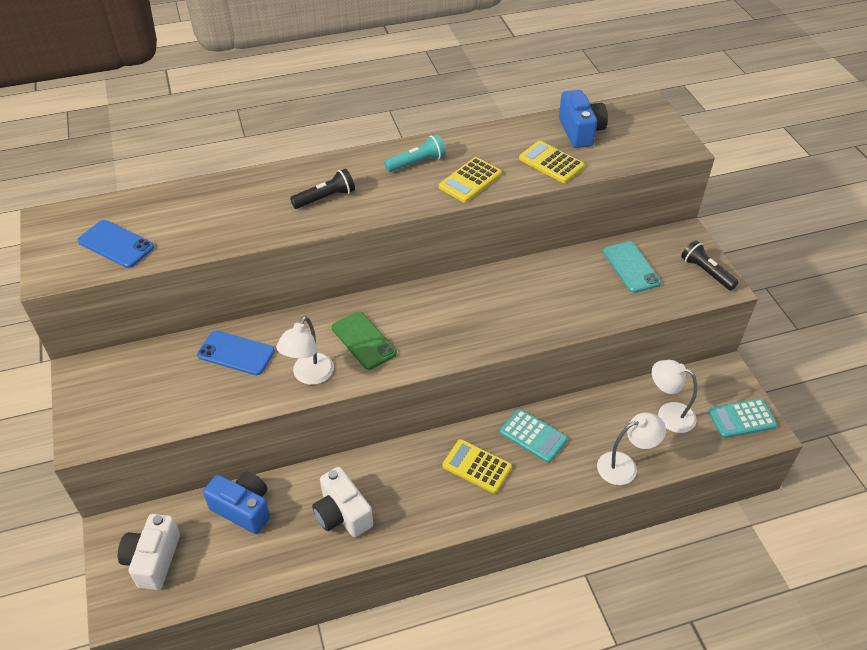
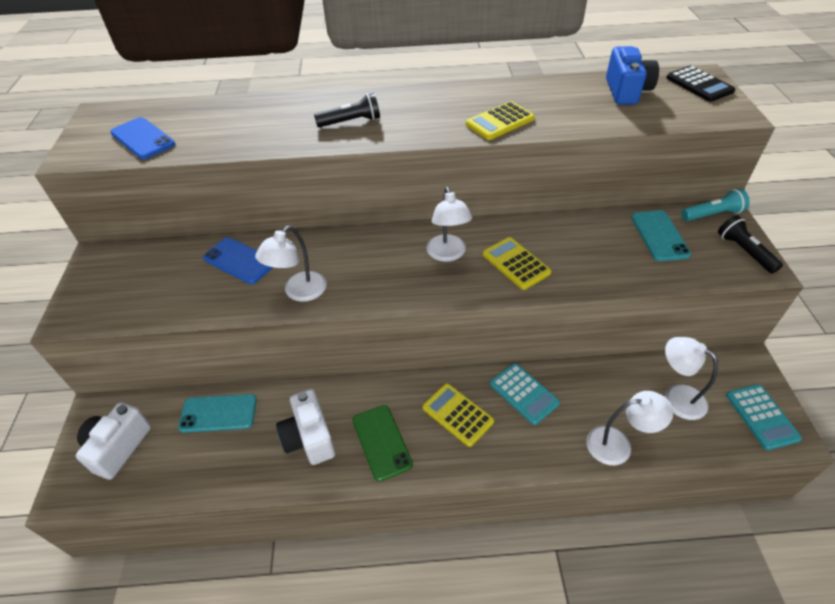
camera: 15 degrees right, 0 degrees up
blue camera [203,471,270,534] -> turquoise phone [178,394,257,433]
green phone [332,311,397,370] -> green phone moved to [353,405,413,482]
turquoise flashlight [384,134,446,172] -> turquoise flashlight moved to [681,189,750,221]
yellow calculator [519,141,585,183] -> yellow calculator moved to [483,237,551,290]
turquoise calculator [708,398,777,438] -> turquoise calculator turned 105 degrees counterclockwise [726,384,802,450]
none -> white lamp [427,187,472,262]
none -> black calculator [666,65,735,102]

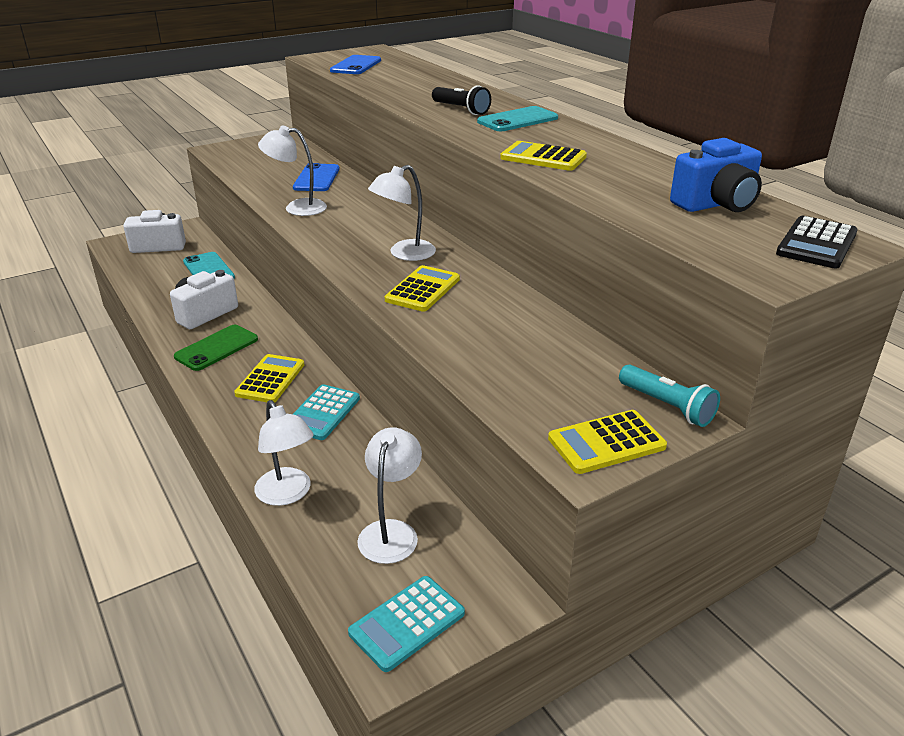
camera: 60 degrees right, 15 degrees down
turquoise phone [631,210,691,261] -> turquoise phone moved to [477,106,558,131]
black flashlight [718,215,783,274] -> yellow calculator [548,410,667,474]

